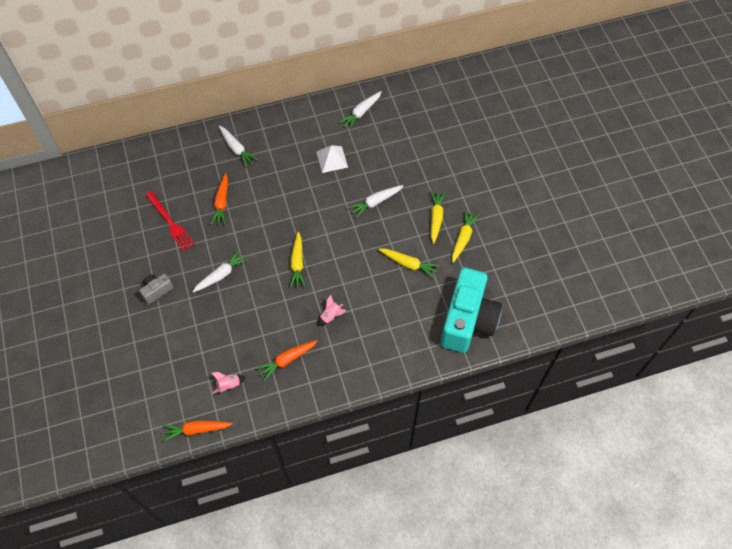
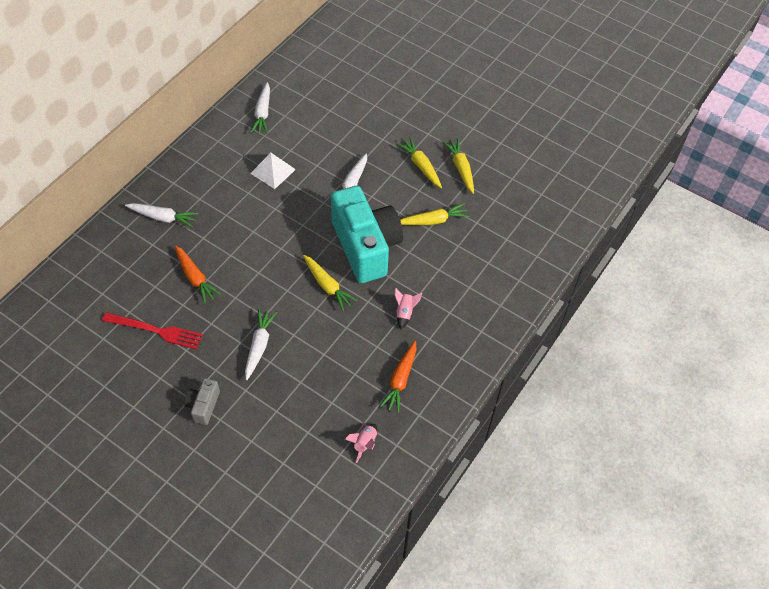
camera: 40 degrees left, 5 degrees down
orange carrot [162,421,233,442] -> none
turquoise camera [441,268,502,353] -> turquoise camera moved to [331,186,403,283]

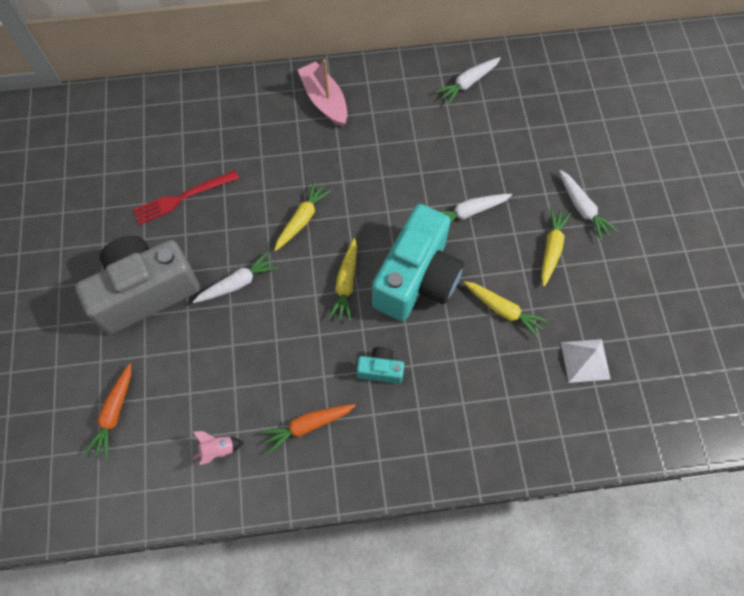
camera: 50 degrees right, 10 degrees up
red fork [102,312,203,350] -> red fork turned 90 degrees clockwise [133,170,240,225]
white carrot [125,203,198,227] -> white carrot moved to [559,170,618,241]
orange carrot [175,245,221,304] -> orange carrot moved to [84,363,131,459]
grey camera [184,378,220,425] -> grey camera [75,236,200,334], size x2.34
white pyramid [250,153,296,189] -> white pyramid moved to [561,339,611,383]
pink rocket [394,288,422,329] -> turquoise camera [357,347,404,384]
yellow carrot [443,138,474,194] -> yellow carrot moved to [274,181,332,251]
none -> pink boat [298,59,347,127]

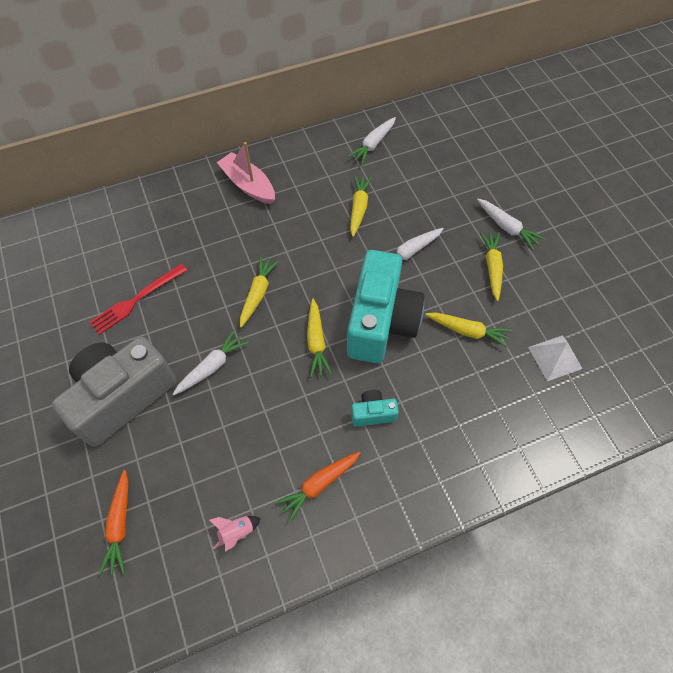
camera: 15 degrees left, 5 degrees down
none -> yellow carrot [350,175,372,237]

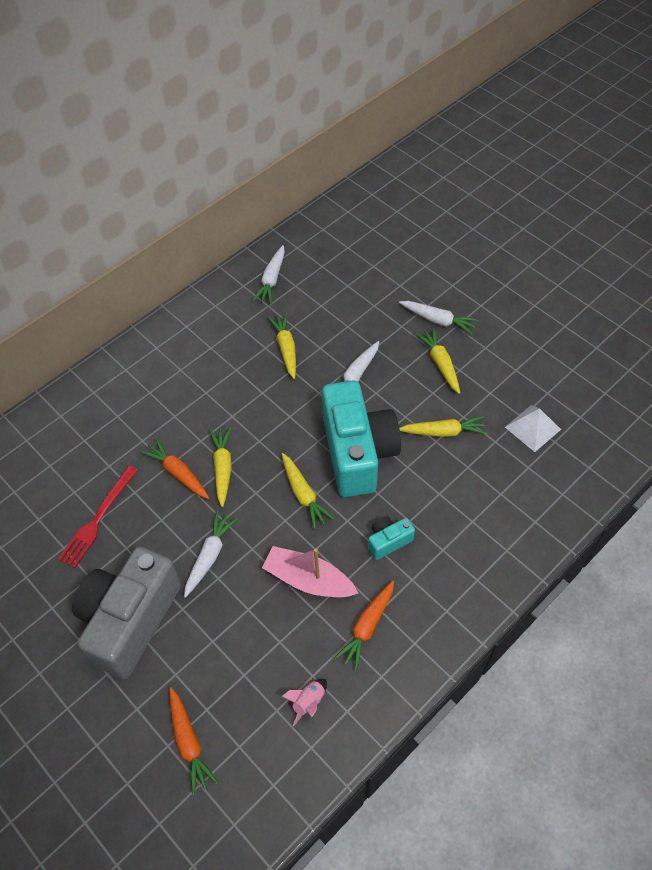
camera: 20 degrees left, 5 degrees down
pink boat [217,142,275,204] -> pink boat moved to [262,546,359,598]
none -> orange carrot [141,438,209,499]

